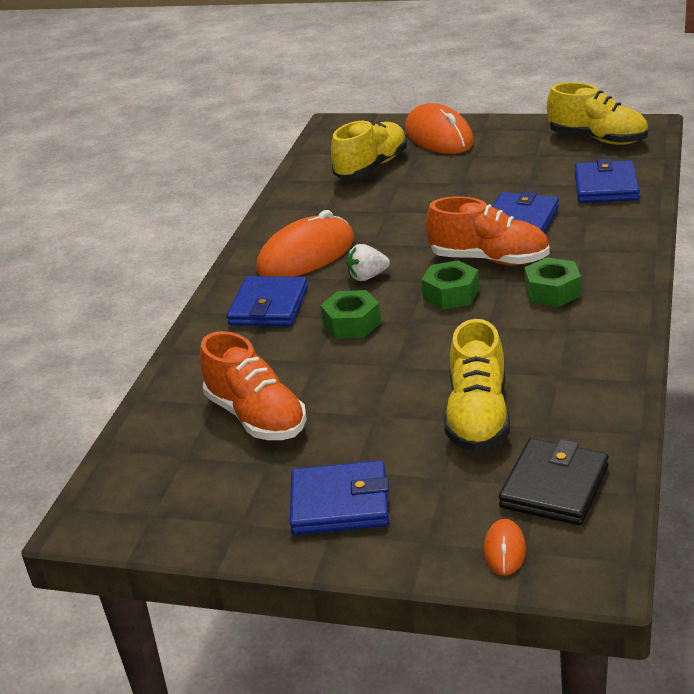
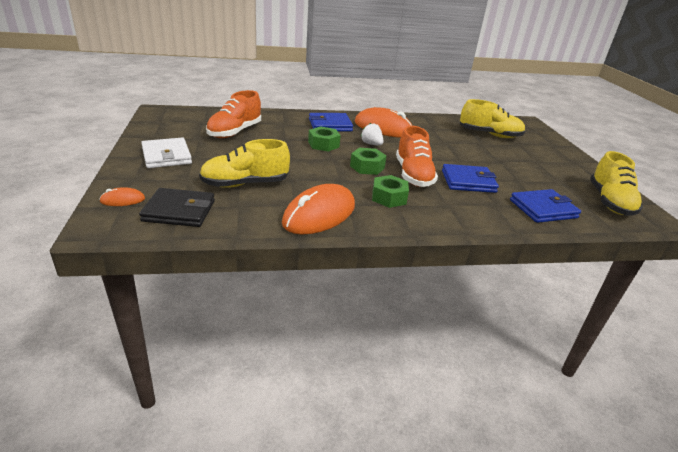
camera: 60 degrees right, 0 degrees up
blue wallet [290,461,389,534] -> white wallet [141,137,192,168]
orange mouse [405,103,474,154] -> orange mouse moved to [282,184,355,235]

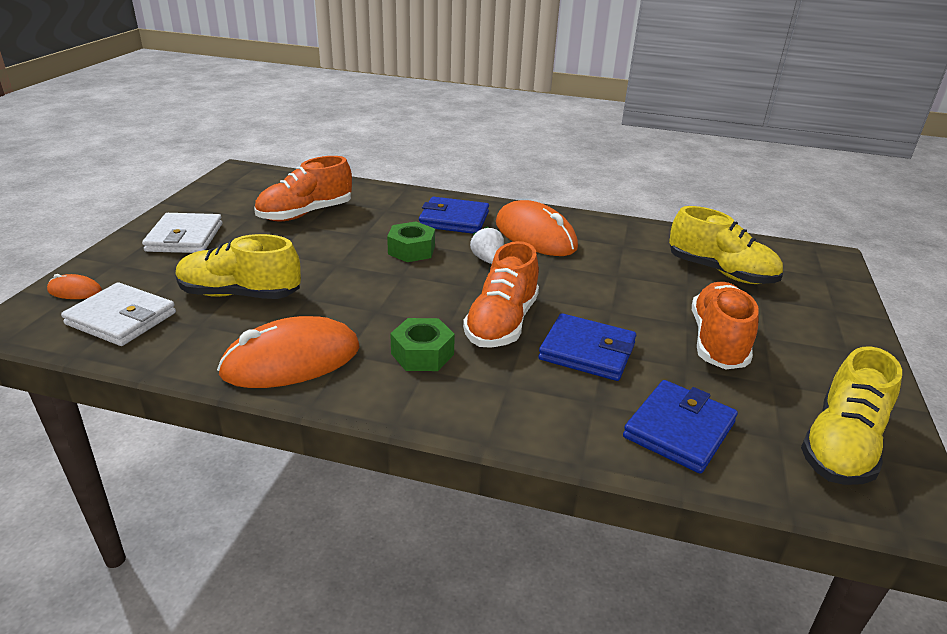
camera: 25 degrees right, 0 degrees up
black wallet [139,188,215,227] -> white wallet [61,282,176,346]
green nut [350,148,386,175] -> none
blue wallet [510,189,581,223] -> blue wallet turned 60 degrees counterclockwise [623,380,738,474]
none -> orange shoe [692,282,759,370]

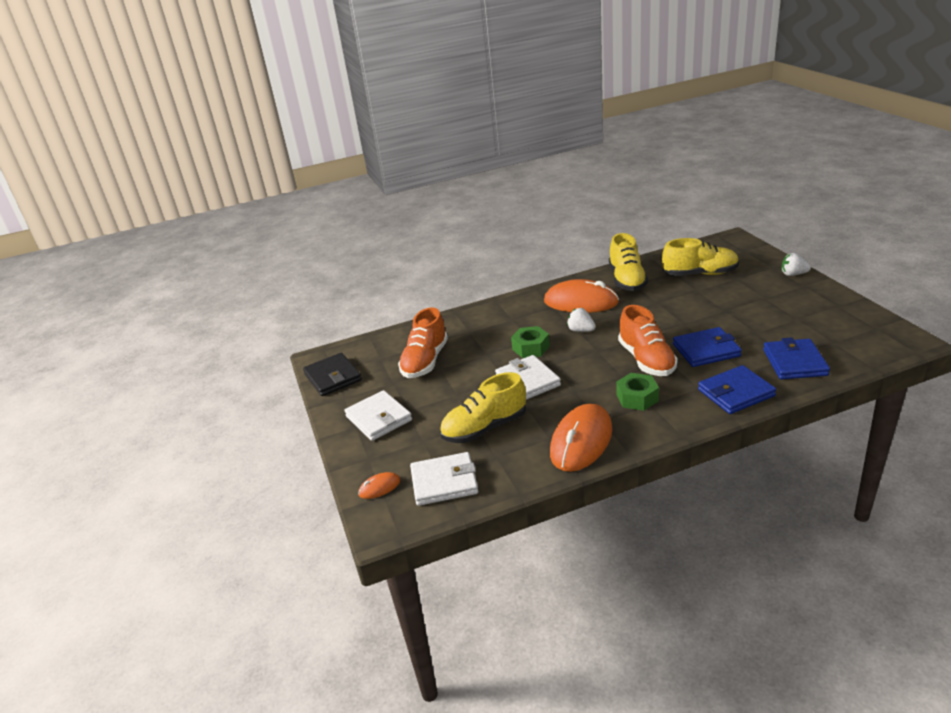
camera: 30 degrees left, 0 degrees up
blue wallet [419,197,489,234] -> blue wallet moved to [698,365,776,414]
orange shoe [692,282,759,370] -> none
yellow shoe [801,347,902,485] -> yellow shoe moved to [609,233,648,291]
none -> black wallet [303,353,362,396]
none -> white wallet [495,355,561,400]
none -> white strawberry [782,253,811,276]

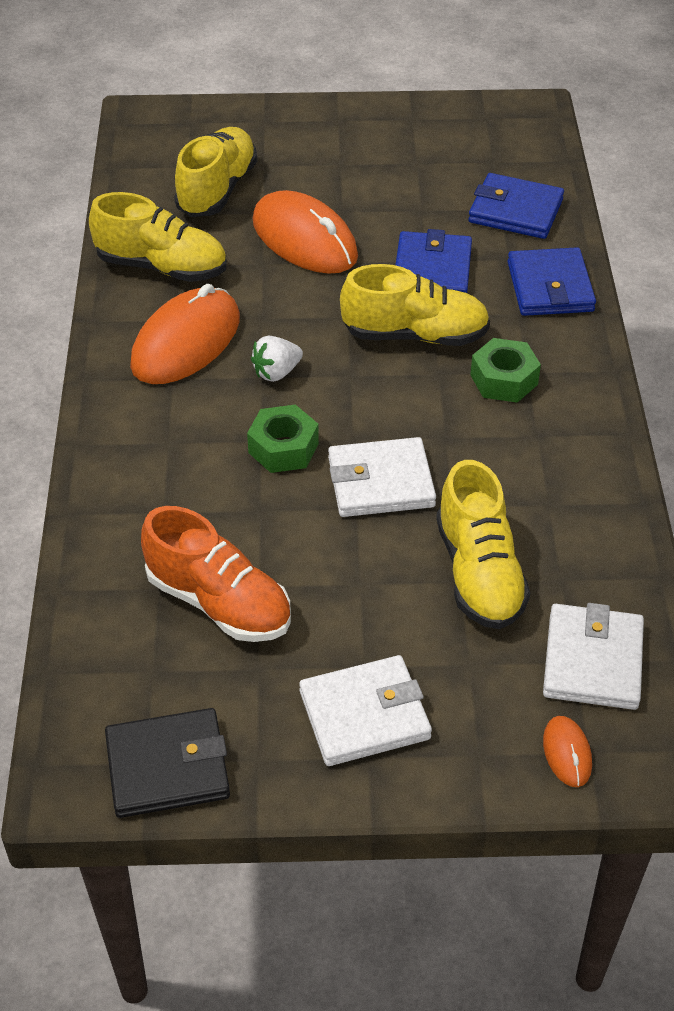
camera: 75 degrees left, 15 degrees up
orange mouse [550,404,612,472] -> orange mouse moved to [253,190,358,274]
orange shoe [618,305,678,376] -> yellow shoe [340,264,490,346]
white strawberry [782,253,811,276] -> none

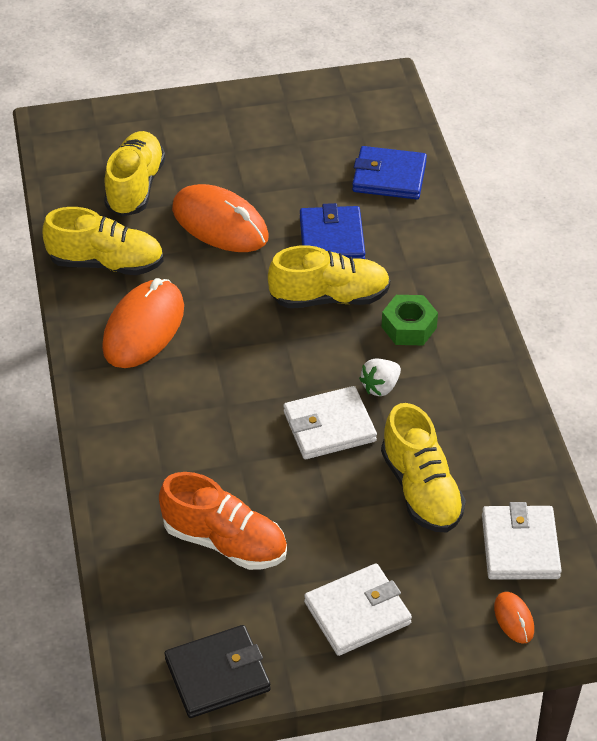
camera: 10 degrees left, 0 degrees up
green nut [247,404,319,473] -> none
white strawberry [251,336,303,382] -> white strawberry moved to [359,358,401,396]
blue wallet [507,247,596,316] -> none

